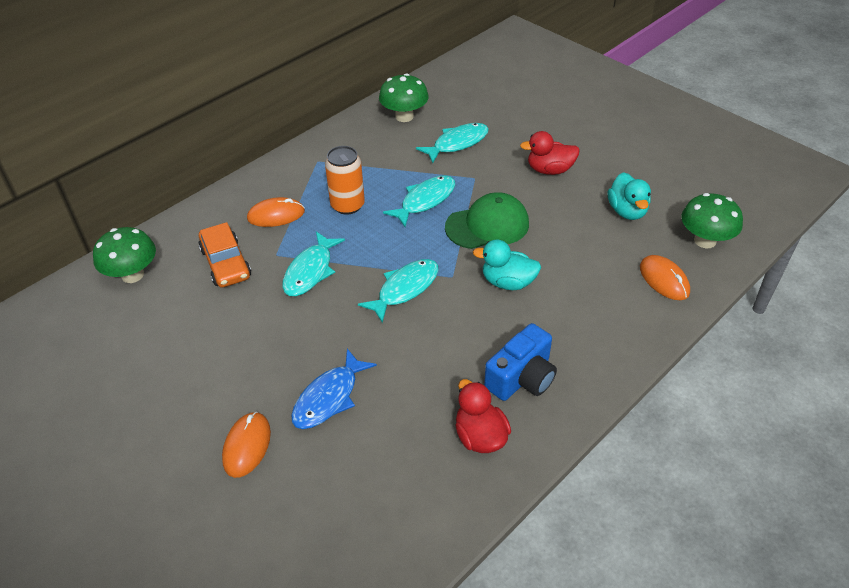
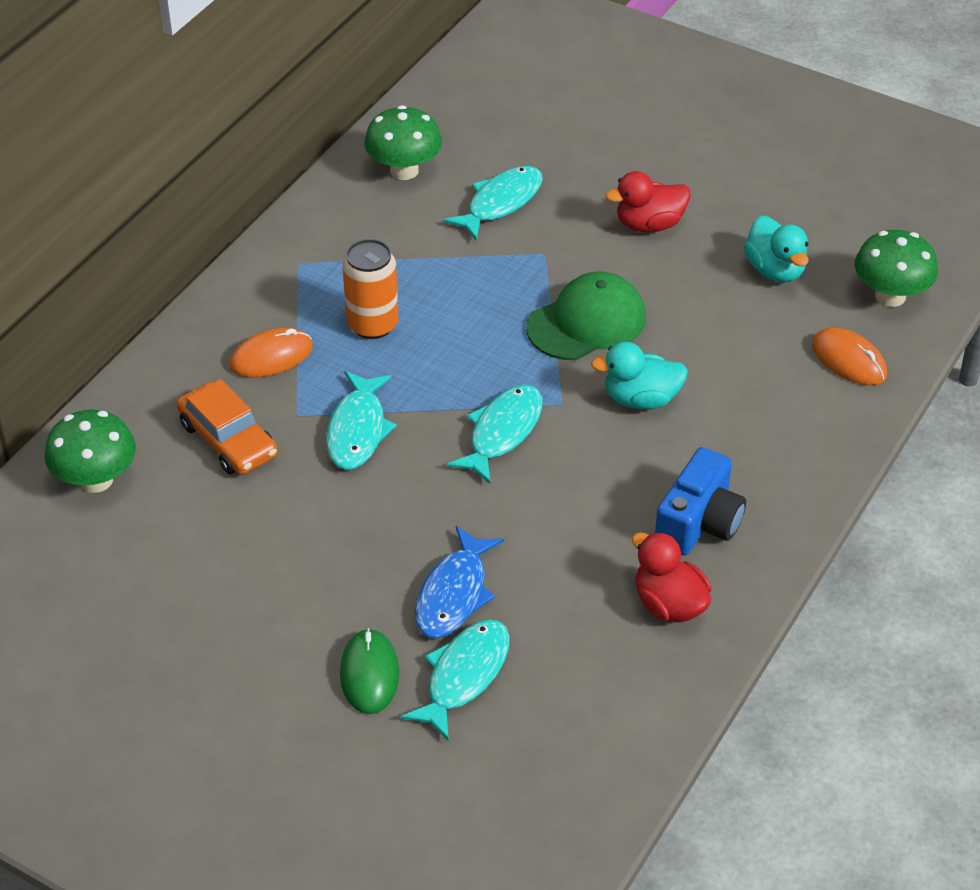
camera: 15 degrees left, 0 degrees up
orange mouse [222,412,271,478] -> green mouse [340,628,399,714]
turquoise fish [383,175,455,227] -> turquoise fish moved to [401,619,510,741]

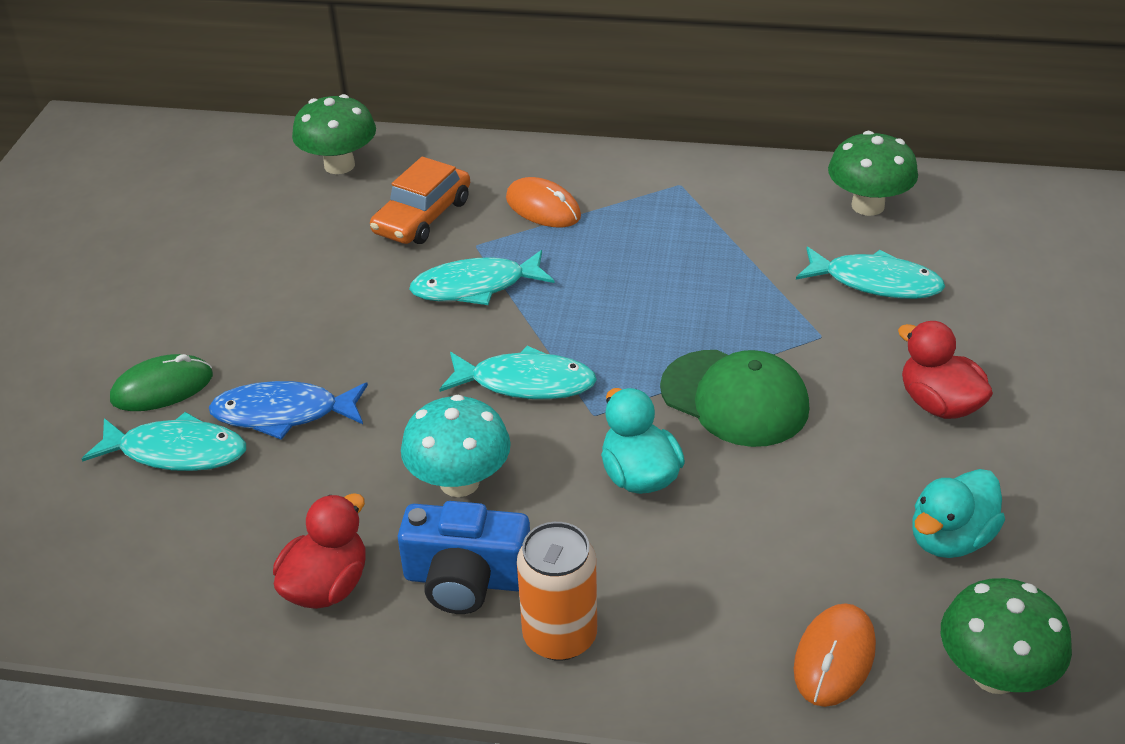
camera: 70 degrees right, 5 degrees down
orange can [342,239,398,339] -> orange can moved to [517,522,597,661]
none -> turquoise mushroom [401,395,511,497]

